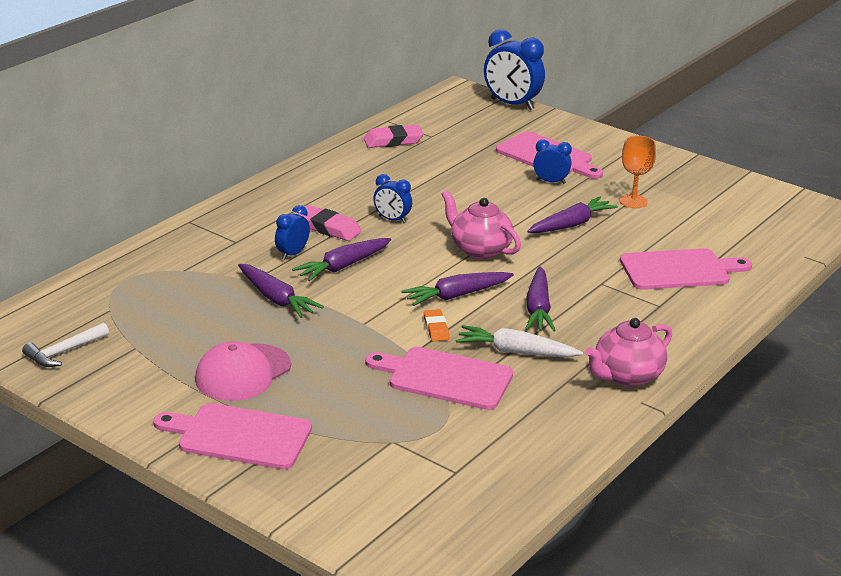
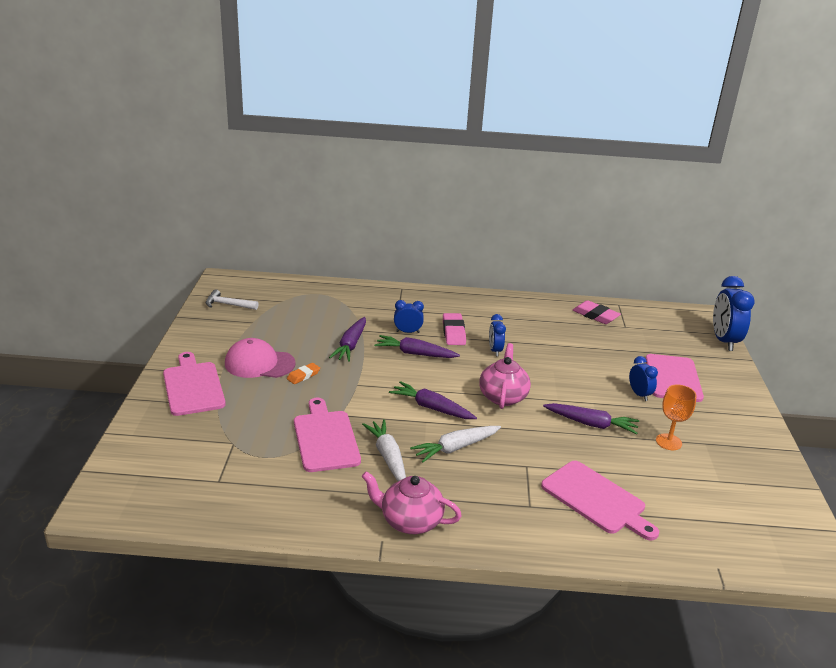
camera: 55 degrees right, 0 degrees up
orange eraser [424,309,449,341] -> orange eraser moved to [287,363,320,384]
purple carrot [525,266,556,331] -> white carrot [410,426,501,463]

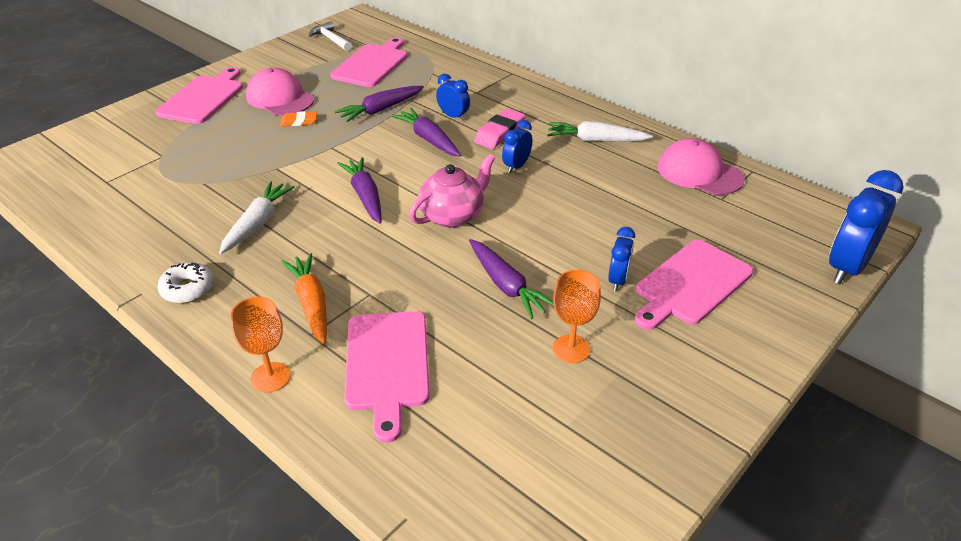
camera: 40 degrees right, 10 degrees up
pink cutting board [294,398,361,472] -> pink cutting board moved to [330,37,407,87]
pink teapot [362,471,462,534] -> white donut [157,262,214,303]
white carrot [410,426,501,463] -> white carrot moved to [547,121,653,142]
pink eraser [572,300,621,324] -> pink cap [658,138,744,195]
none -> orange goblet [231,297,290,393]
none -> orange carrot [281,253,327,345]

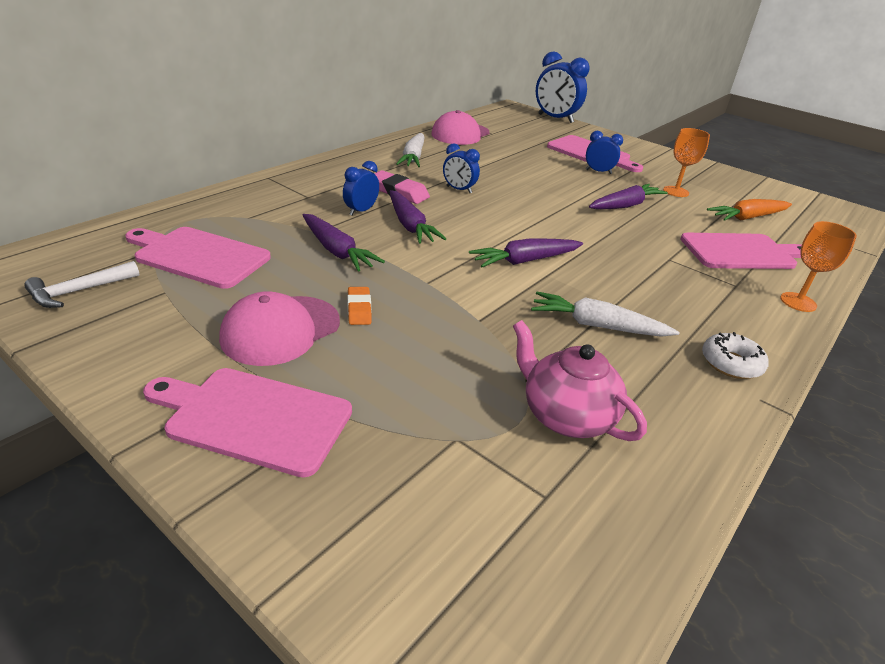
camera: 95 degrees left, 5 degrees down
orange carrot [281,253,327,345] -> orange carrot moved to [707,199,792,221]
purple carrot [391,108,461,157] -> purple carrot turned 75 degrees counterclockwise [389,190,446,244]
pink teapot [409,154,495,227] -> pink teapot moved to [513,320,647,441]

